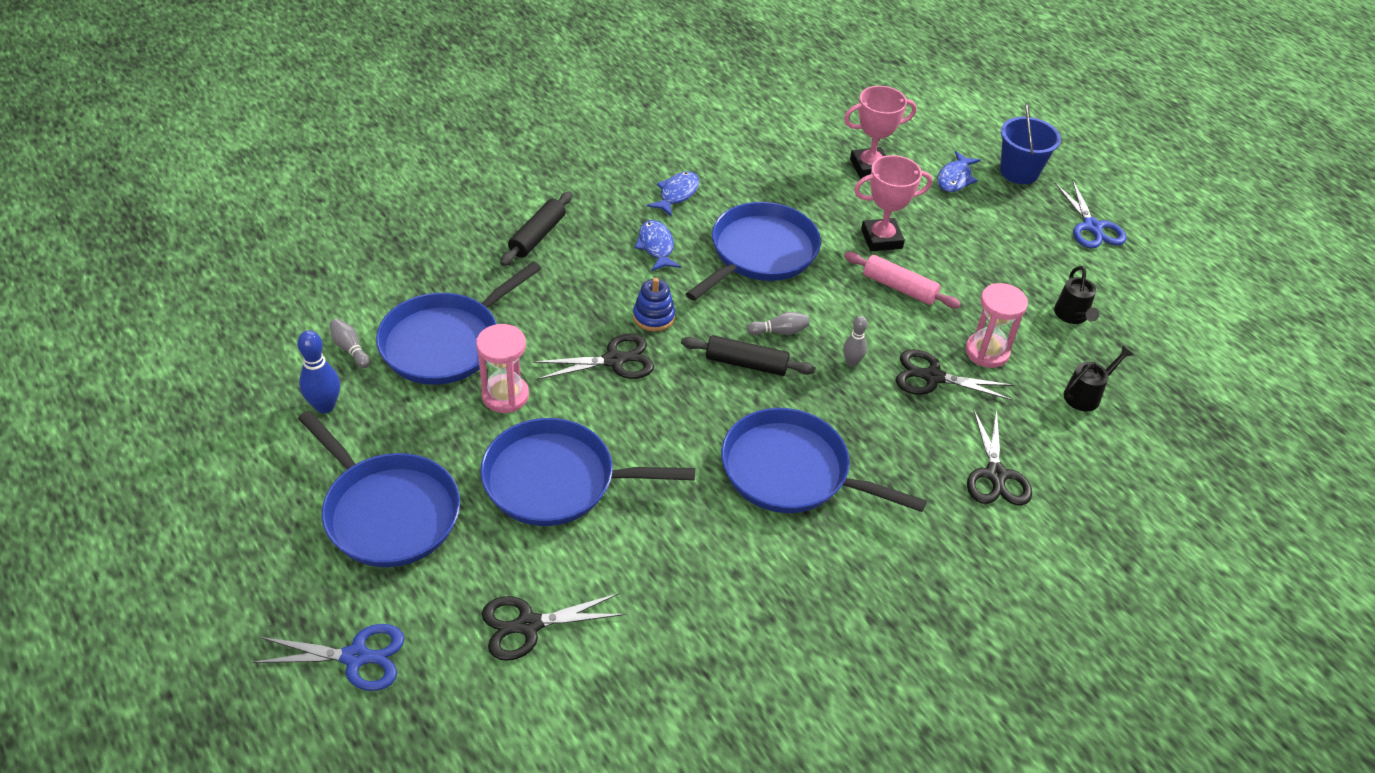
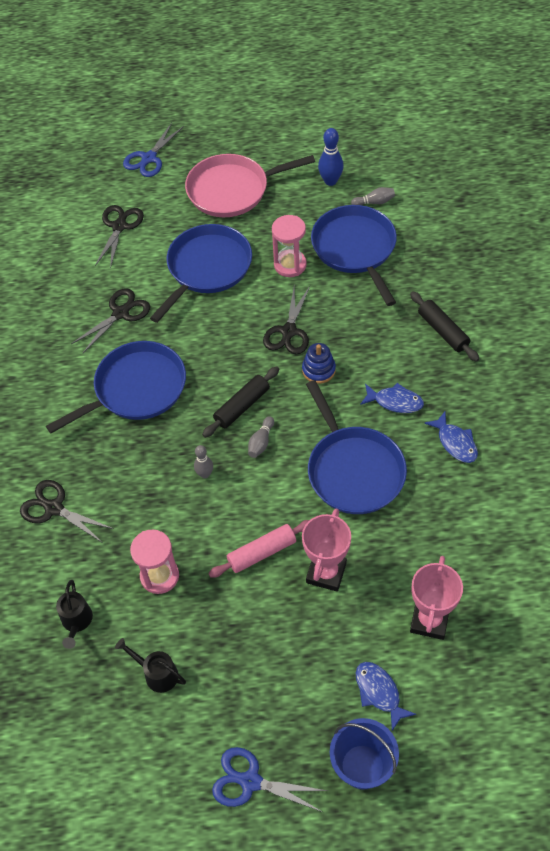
camera: 125 degrees right, 10 degrees up
blue pan [298,411,460,567] -> pink pan [185,154,315,217]
black scissors [896,349,1014,401] -> black scissors moved to [71,288,150,353]

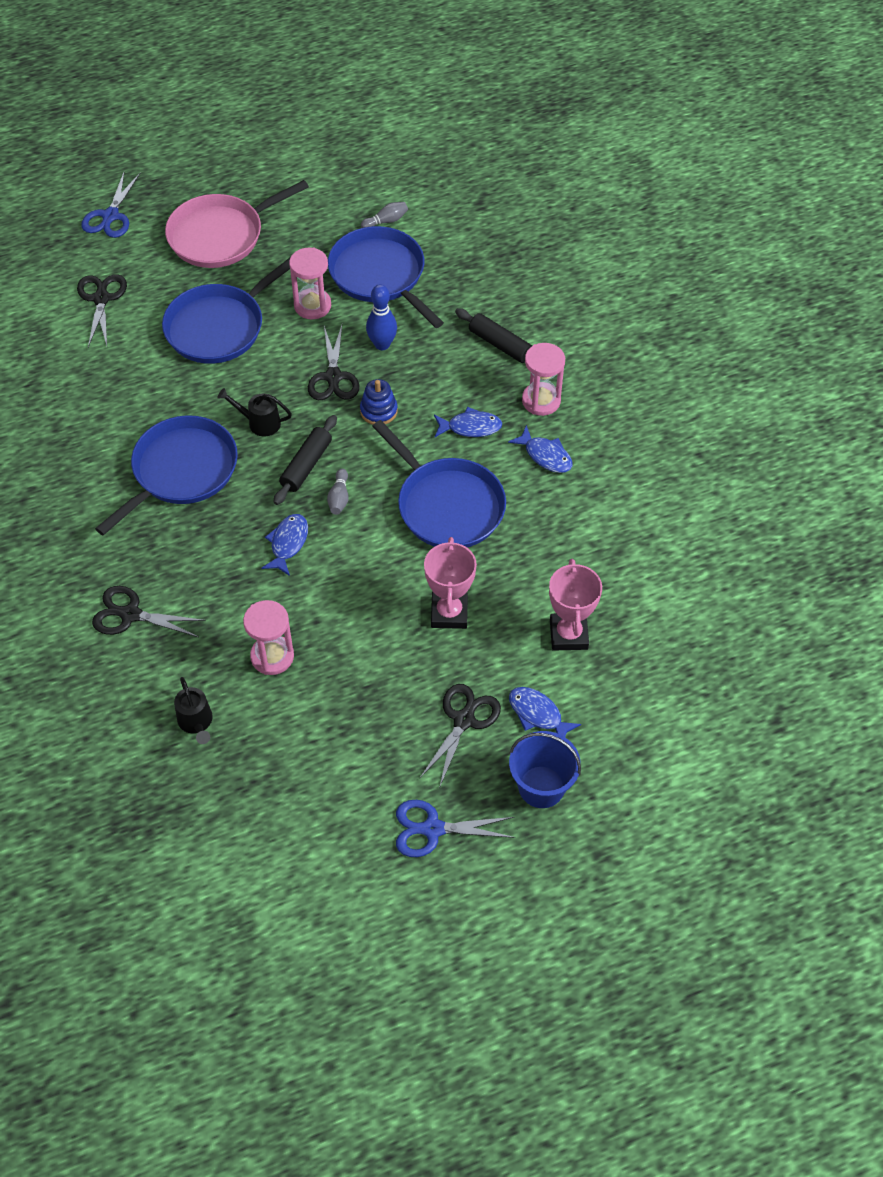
camera: 20 degrees left, 0 degrees up
black scissors [71,288,150,353] -> black scissors moved to [419,684,501,788]
black watering can [115,638,186,693] -> black watering can moved to [217,388,292,437]
blue pan [150,224,252,323] -> blue pan turned 150 degrees counterclockwise [162,258,290,364]
grey bowling pin [194,445,213,478] -> blue fish [262,514,308,576]
pink rolling pin [208,520,309,578] -> none
blue bowling pin [318,128,344,186] -> blue bowling pin moved to [366,284,397,350]
none -> pink hourglass [522,343,565,416]

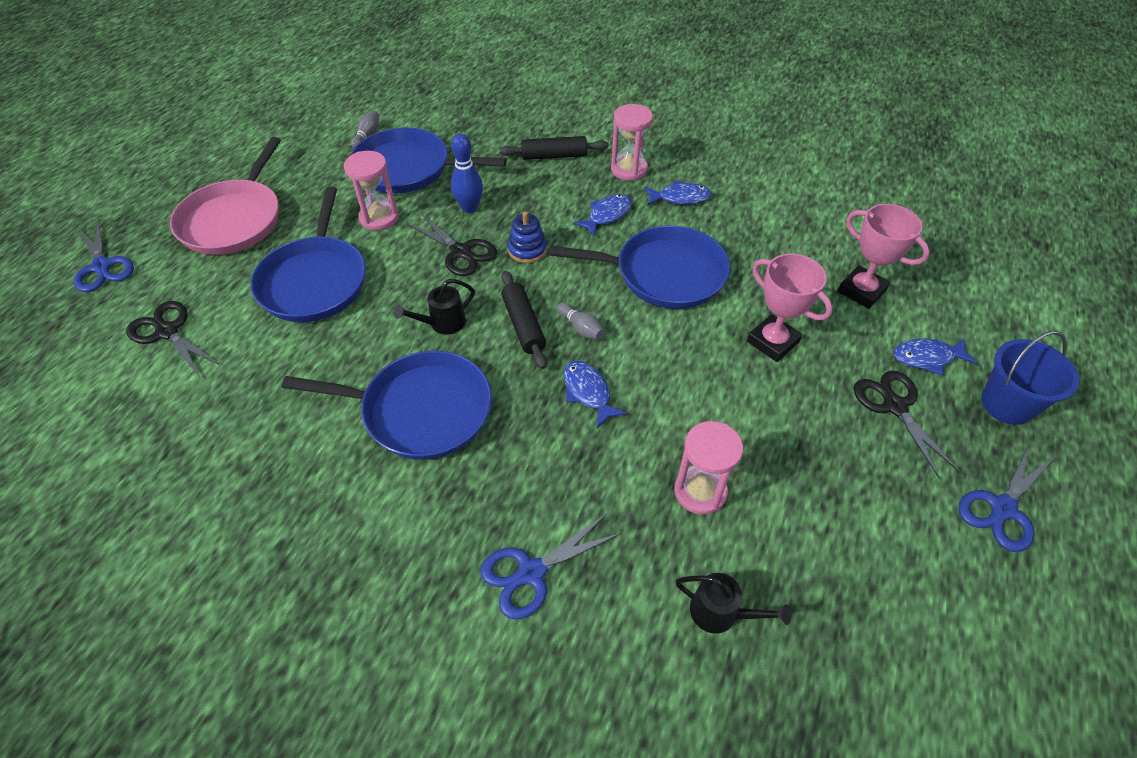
camera: 45 degrees left, 5 degrees down
black scissors [92,586,206,637] -> blue scissors [481,513,622,620]
blue pan [95,415,238,536] -> blue pan turned 105 degrees clockwise [282,351,492,460]

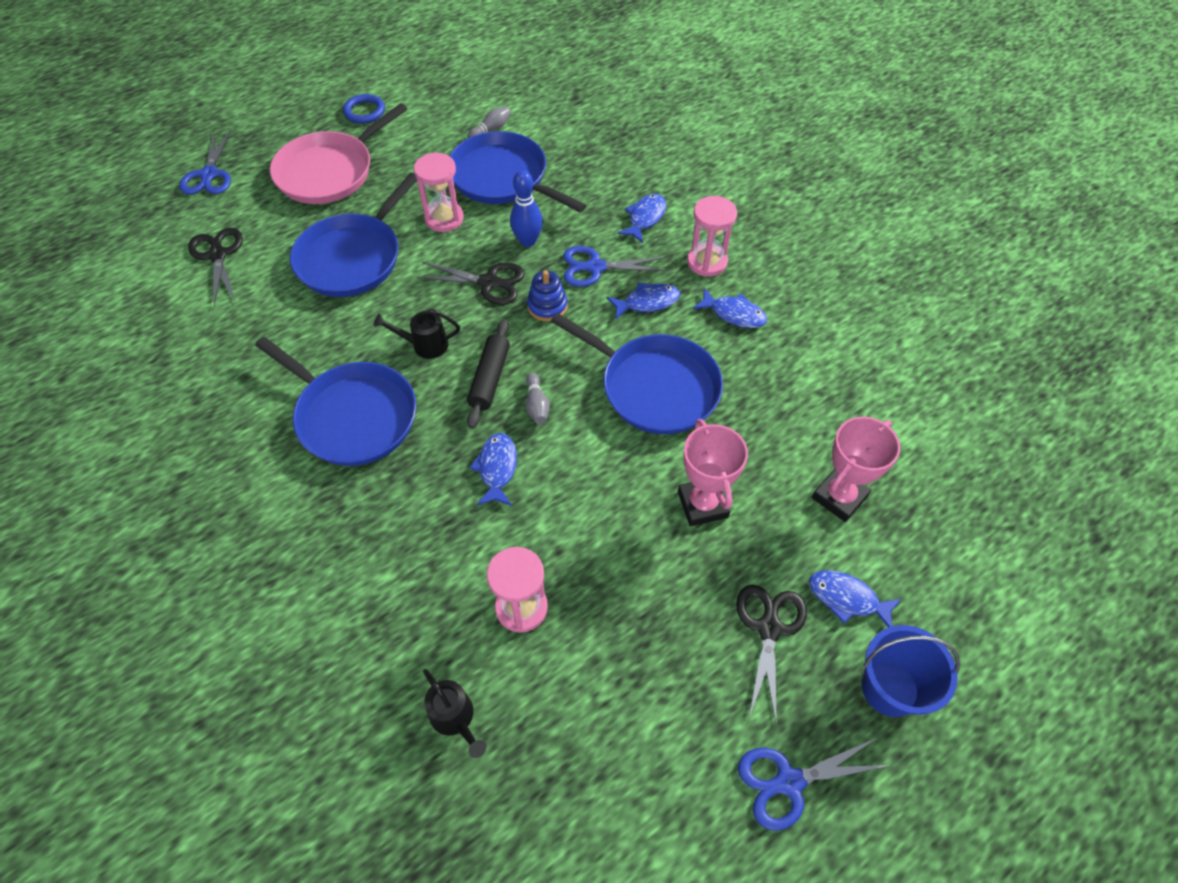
camera: 30 degrees right, 5 degrees up
black scissors [406,213,497,276] -> black scissors turned 60 degrees counterclockwise [416,262,525,305]
blue scissors [481,513,622,620] -> blue scissors moved to [563,246,668,287]
black rolling pin [500,136,608,160] -> blue fish [618,194,666,243]
pink trophy [838,204,930,309] -> pink trophy turned 60 degrees clockwise [812,417,900,522]
none -> blue ring [343,94,385,124]

